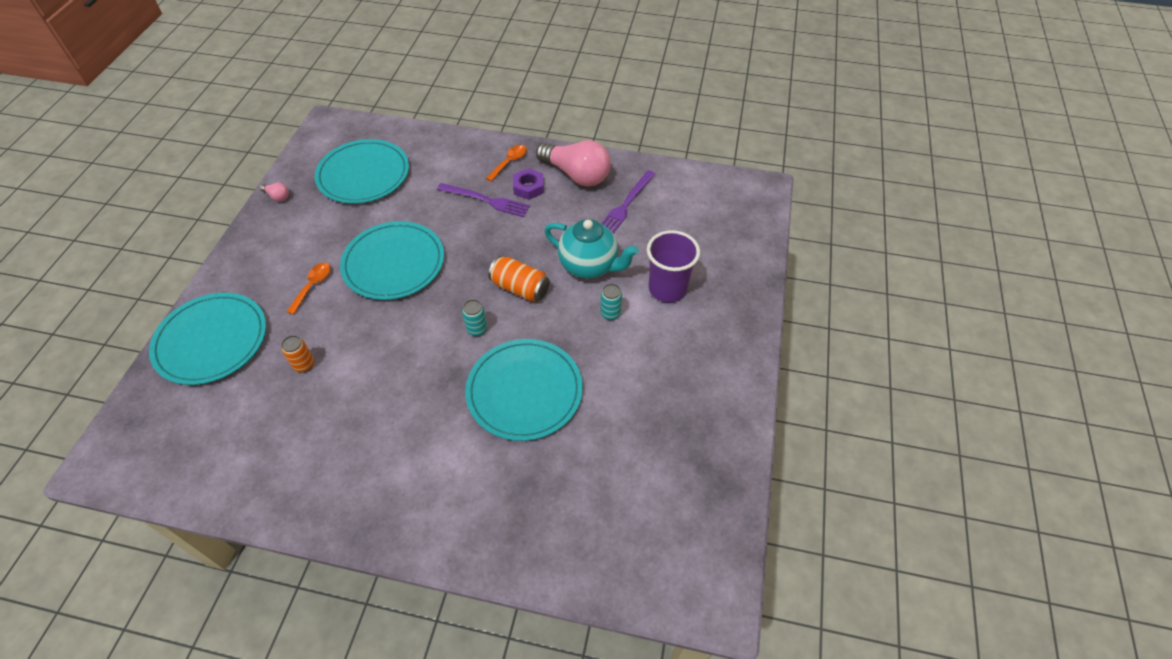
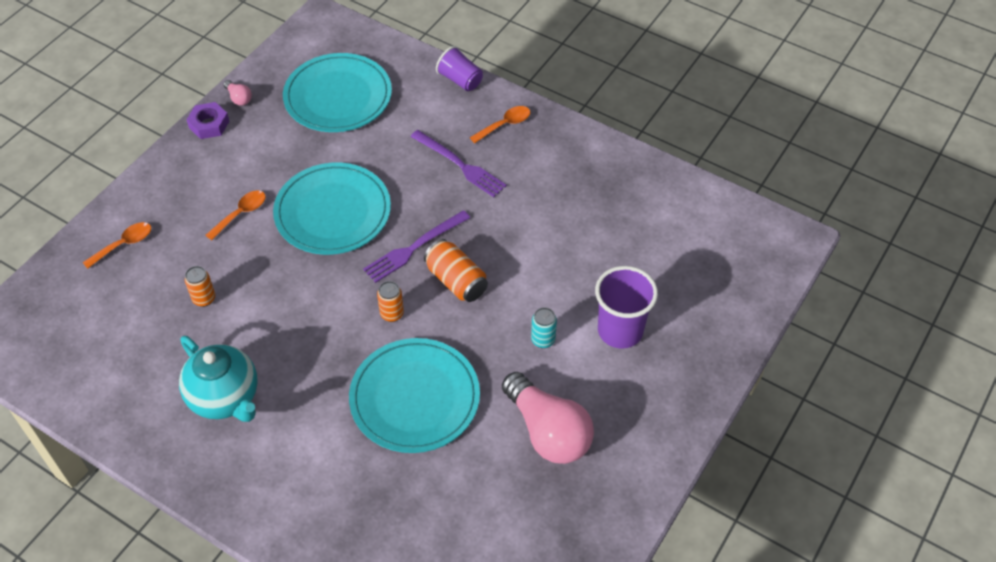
camera: 20 degrees right, 0 degrees up
turquoise plate [149,293,266,385] -> orange spoon [83,222,151,269]
turquoise can [462,299,487,336] -> orange can [377,281,404,322]
purple nut [513,168,544,200] -> purple nut moved to [186,102,229,139]
pink light bulb [536,140,611,186] -> pink light bulb moved to [502,372,594,464]
turquoise teapot [544,219,639,279] -> turquoise teapot moved to [179,336,258,422]
purple fork [601,170,655,233] -> purple fork moved to [363,210,470,283]
none -> purple cup [436,46,483,91]

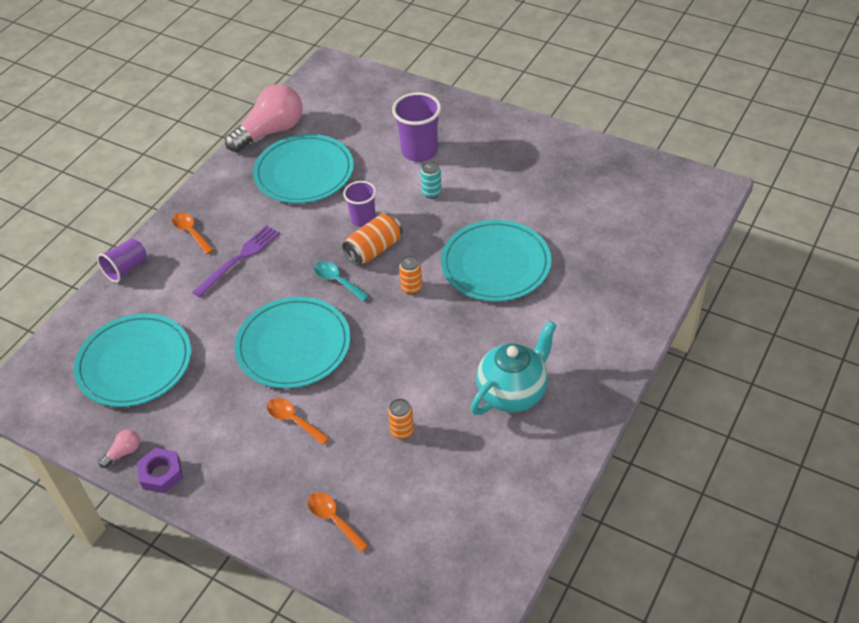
camera: 90 degrees left, 5 degrees down
purple fork [363,210,470,283] -> turquoise spoon [314,261,369,301]
pink light bulb [502,372,594,464] -> pink light bulb moved to [225,84,302,152]
none -> turquoise plate [253,134,354,203]
none -> purple cup [343,181,376,227]

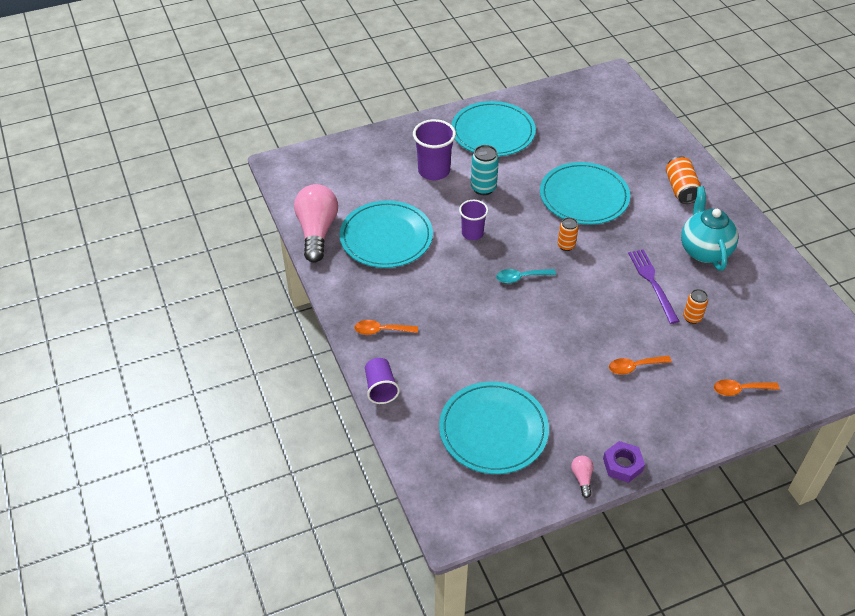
camera: 55 degrees left, 0 degrees up
purple fork [192,225,280,297] -> purple fork moved to [628,249,679,324]
turquoise plate [234,297,350,389] -> turquoise plate moved to [451,101,536,156]
orange can [342,213,403,266] -> orange can moved to [666,156,701,204]
turquoise can [420,161,442,199] -> turquoise can [471,145,499,195], size x1.53

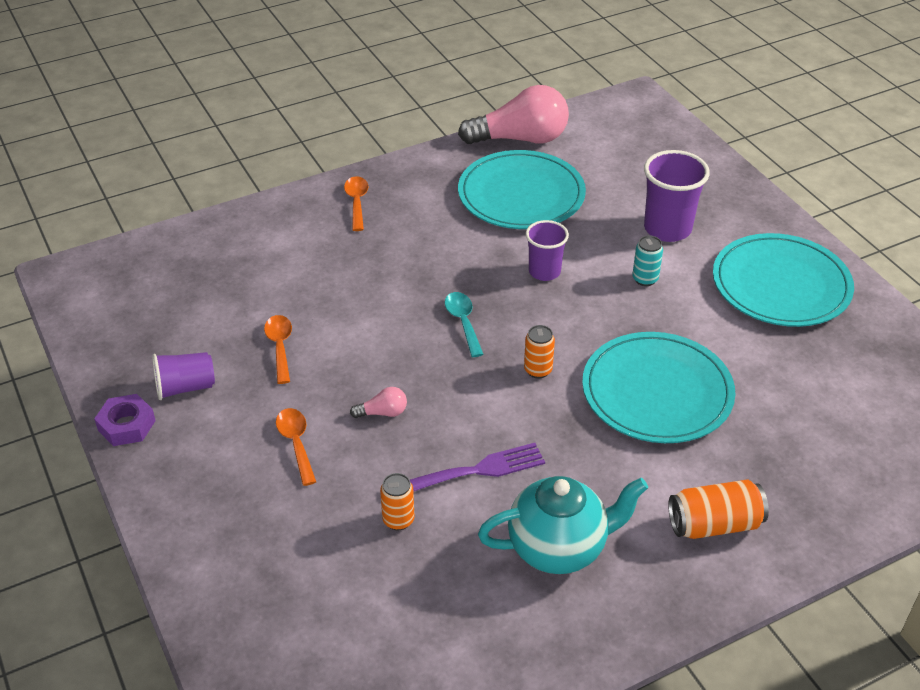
camera: 85 degrees right, 5 degrees down
purple cup [365,358,400,404] -> purple cup moved to [152,352,215,400]
turquoise plate [439,381,549,474] -> none
turquoise can [471,145,499,195] -> turquoise can [632,235,663,286], size x0.65
pink light bulb [571,456,594,498] -> pink light bulb moved to [350,387,407,418]
orange spoon [714,379,779,396] -> orange spoon moved to [264,315,292,384]

